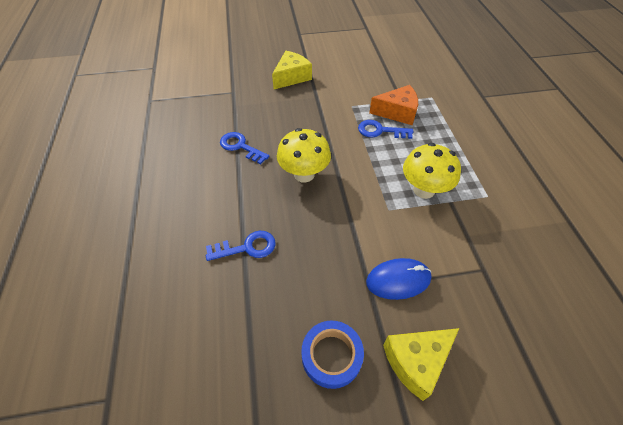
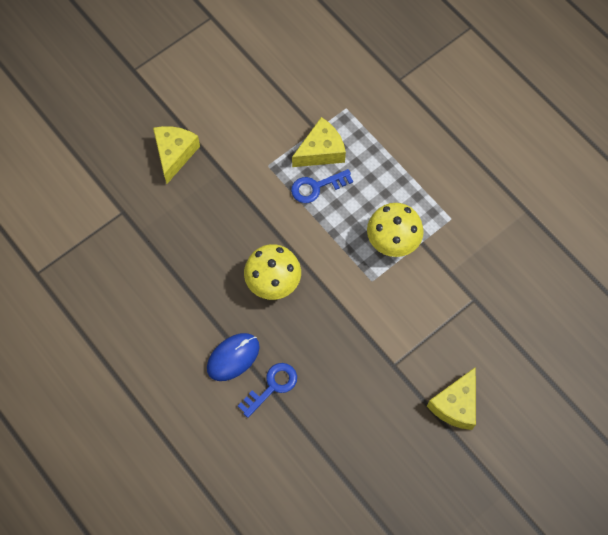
camera: 30 degrees left, 15 degrees up
blue key [220,132,270,164] -> none
blue tape [301,321,364,389] -> none
blue mouse [366,258,432,300] -> blue mouse moved to [207,333,260,381]
orange cheese [369,85,418,126] -> yellow cheese [292,117,346,167]

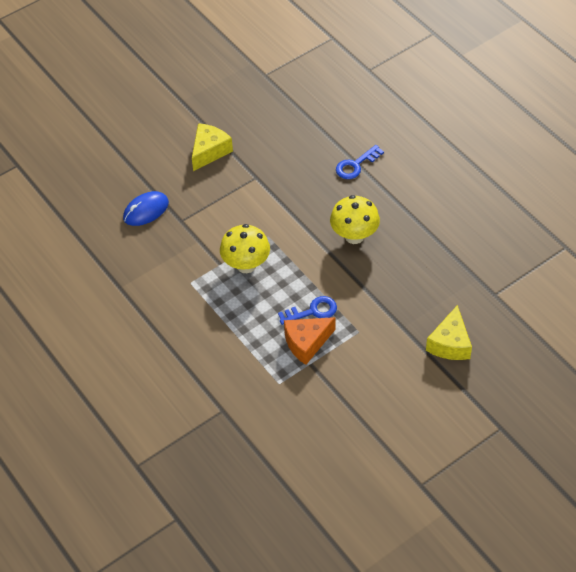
camera: 175 degrees left, 15 degrees down
blue mouse [207,333,260,381] -> blue mouse moved to [123,191,169,226]
yellow cheese [292,117,346,167] -> orange cheese [284,317,336,365]

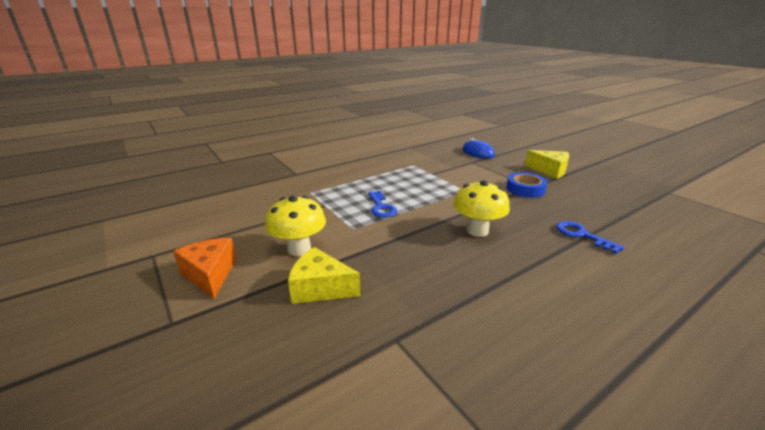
camera: 90 degrees right, 25 degrees down
yellow mushroom [220,224,270,273] -> yellow mushroom moved to [265,196,326,256]
orange cheese [284,317,336,365] -> orange cheese moved to [173,238,236,299]
none -> blue tape [506,172,547,198]

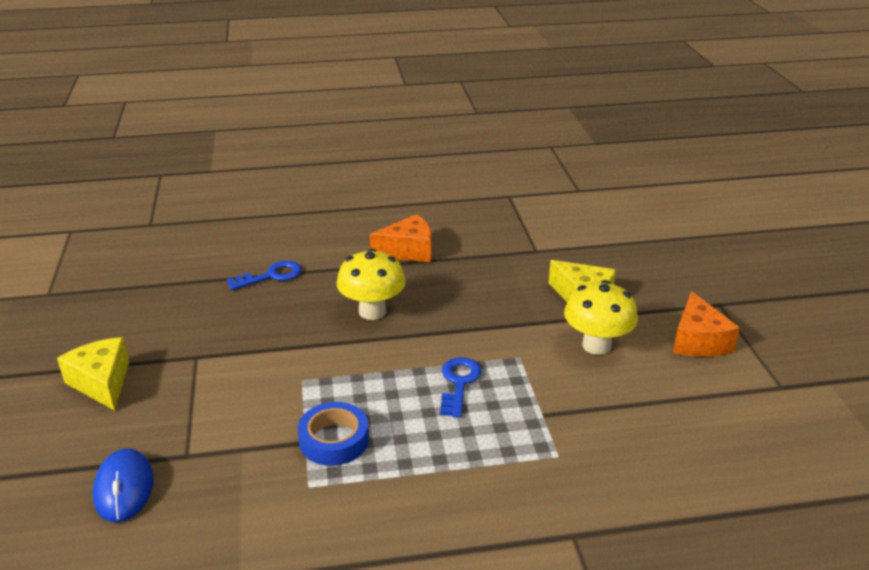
camera: 155 degrees left, 5 degrees up
blue tape [506,172,547,198] -> blue tape moved to [298,402,369,466]
blue key [556,221,624,254] -> blue key turned 105 degrees counterclockwise [227,261,301,290]
none -> orange cheese [370,214,432,262]

